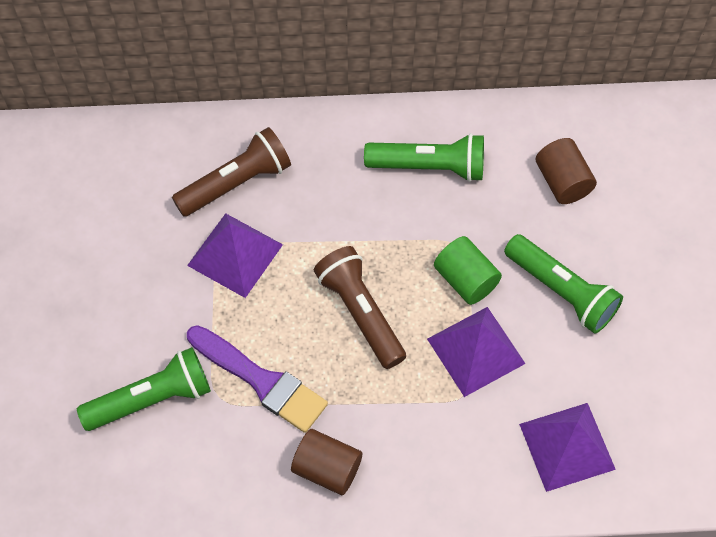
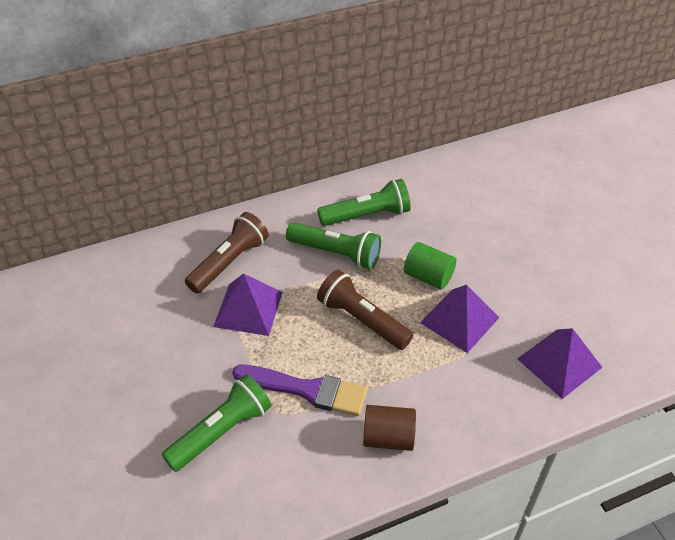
camera: 20 degrees left, 15 degrees down
green flashlight [504,234,623,334] -> green flashlight moved to [286,222,381,270]
brown cylinder [536,138,597,204] -> none

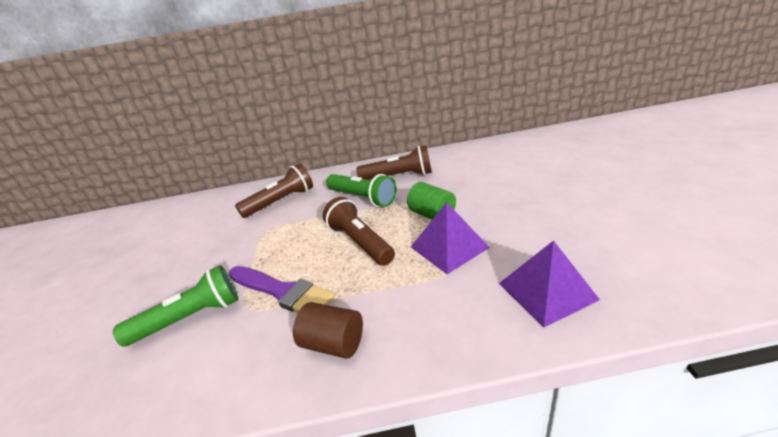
camera: 20 degrees right, 15 degrees down
purple pyramid [213,274,283,336] -> none
green flashlight [317,179,411,226] -> brown flashlight [357,145,432,180]

